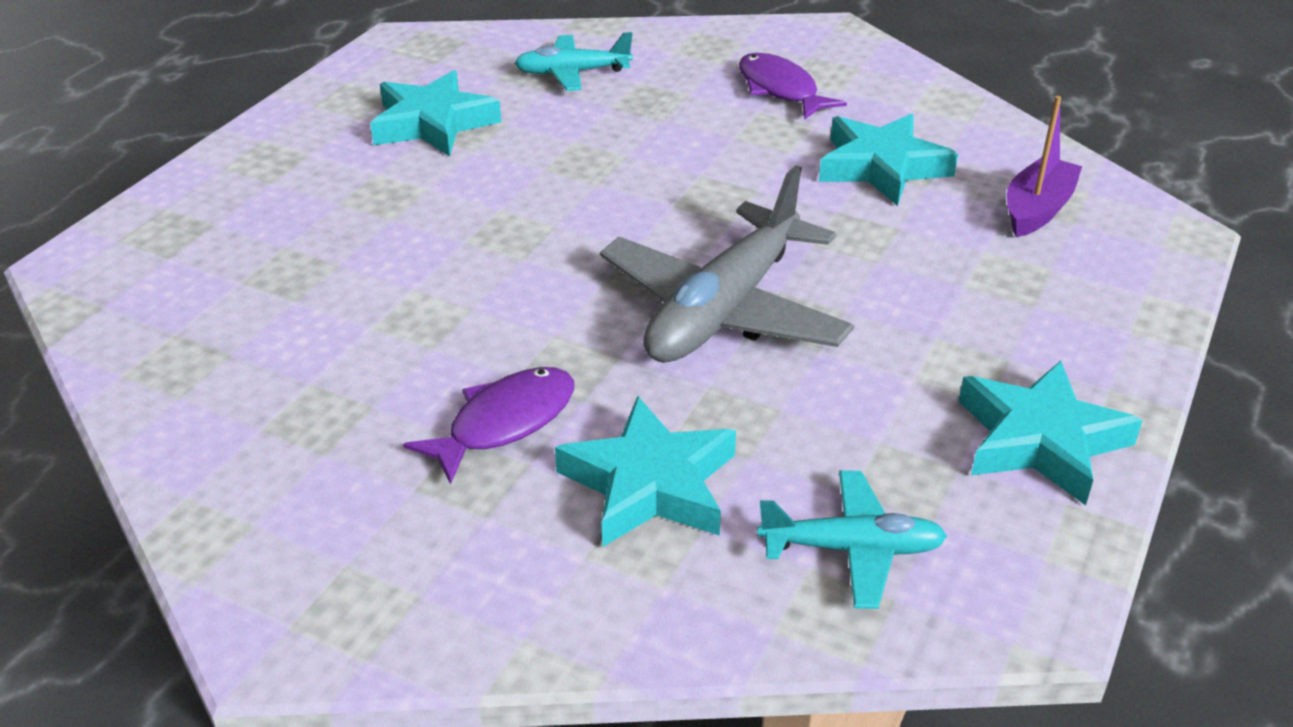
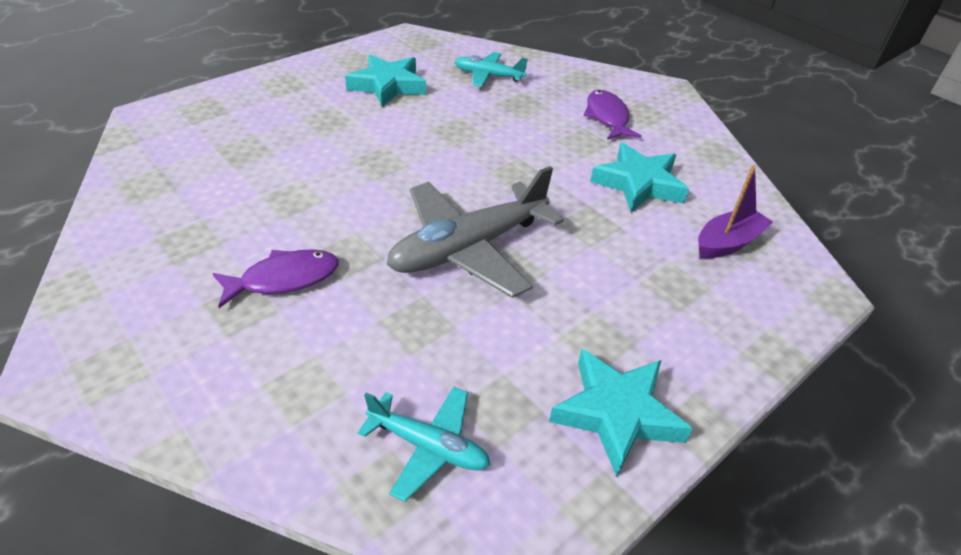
camera: 20 degrees right, 5 degrees up
turquoise star [555,396,736,547] -> none

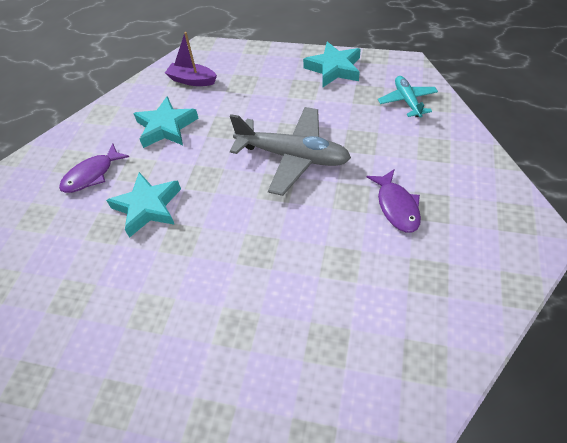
camera: 120 degrees left, 10 degrees up
purple fish [212,249,339,308] -> purple fish turned 135 degrees counterclockwise [367,169,421,233]
turquoise star [345,55,426,107] -> turquoise star moved to [106,172,181,238]
turquoise plane [455,52,528,87] -> none

